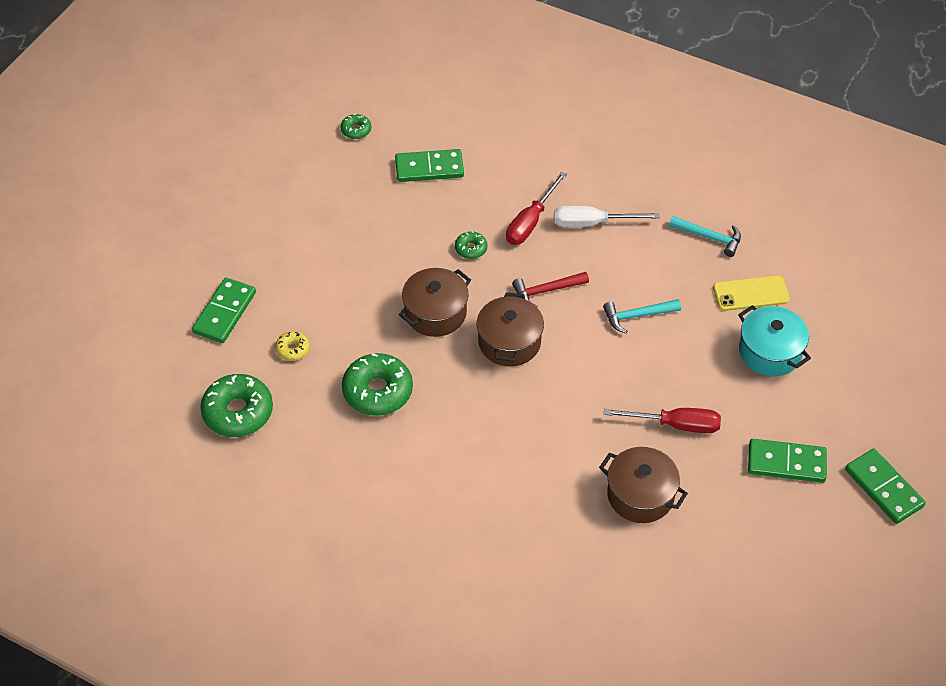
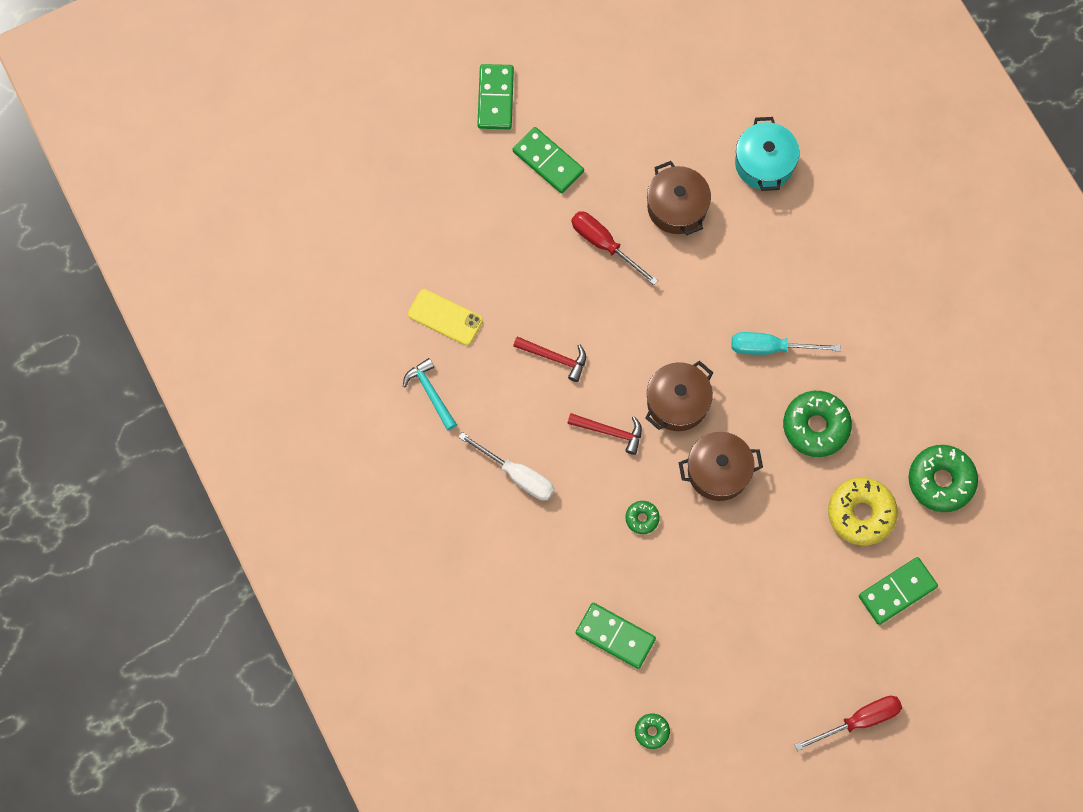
camera: 145 degrees left, 20 degrees up
yellow donut [275,331,310,361] -> yellow donut [828,477,898,545], size x2.02
red screwdriver [506,172,567,245] -> red screwdriver moved to [795,696,902,751]
turquoise hammer [603,299,681,333] -> red hammer [513,336,586,382]
turquoise pot [738,305,811,377] -> turquoise pot moved to [735,117,799,191]
none -> turquoise screwdriver [731,332,841,355]

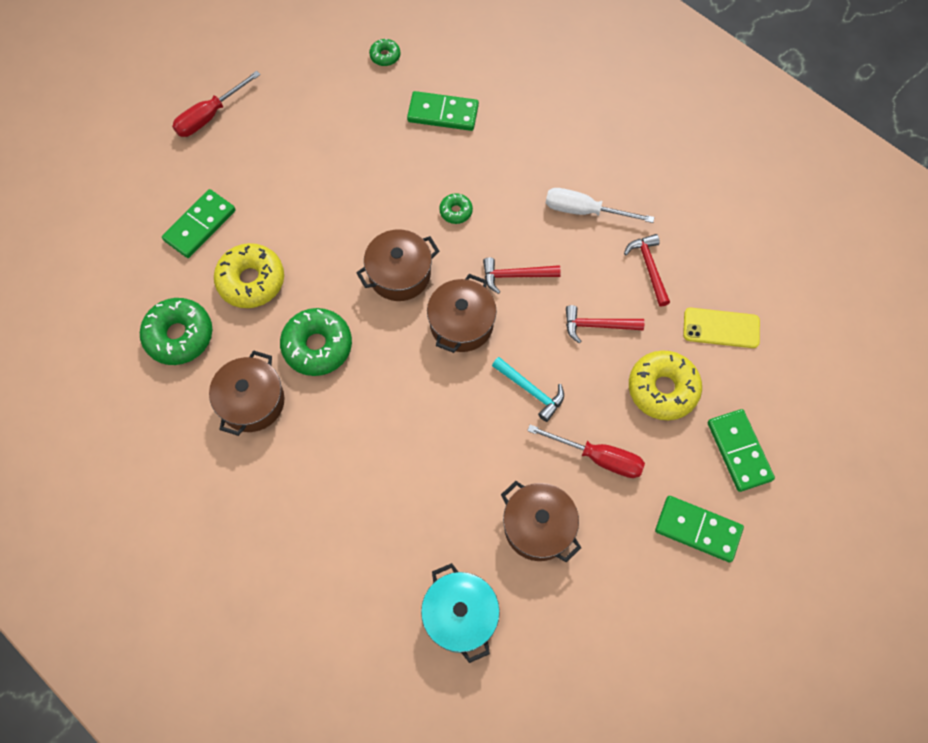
camera: 160 degrees right, 5 degrees down
turquoise hammer [403,358,457,430] -> turquoise hammer moved to [492,357,564,422]
green domino [477,64,514,129] -> green domino moved to [708,409,775,492]
turquoise screwdriver [731,332,841,355] -> none
none -> brown pot [209,350,285,436]
none -> red hammer [624,234,670,307]
none -> yellow donut [629,350,702,420]

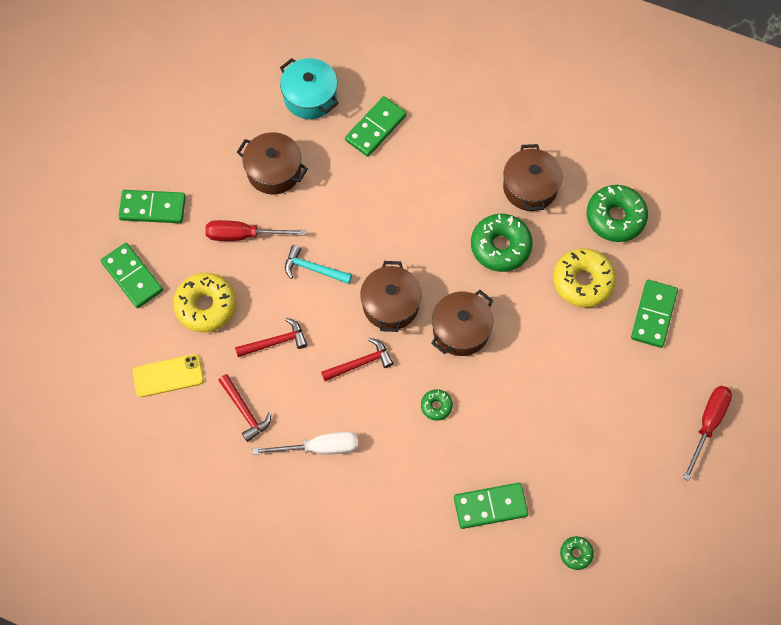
camera: 160 degrees right, 0 degrees up
none -> green domino [345,96,407,157]

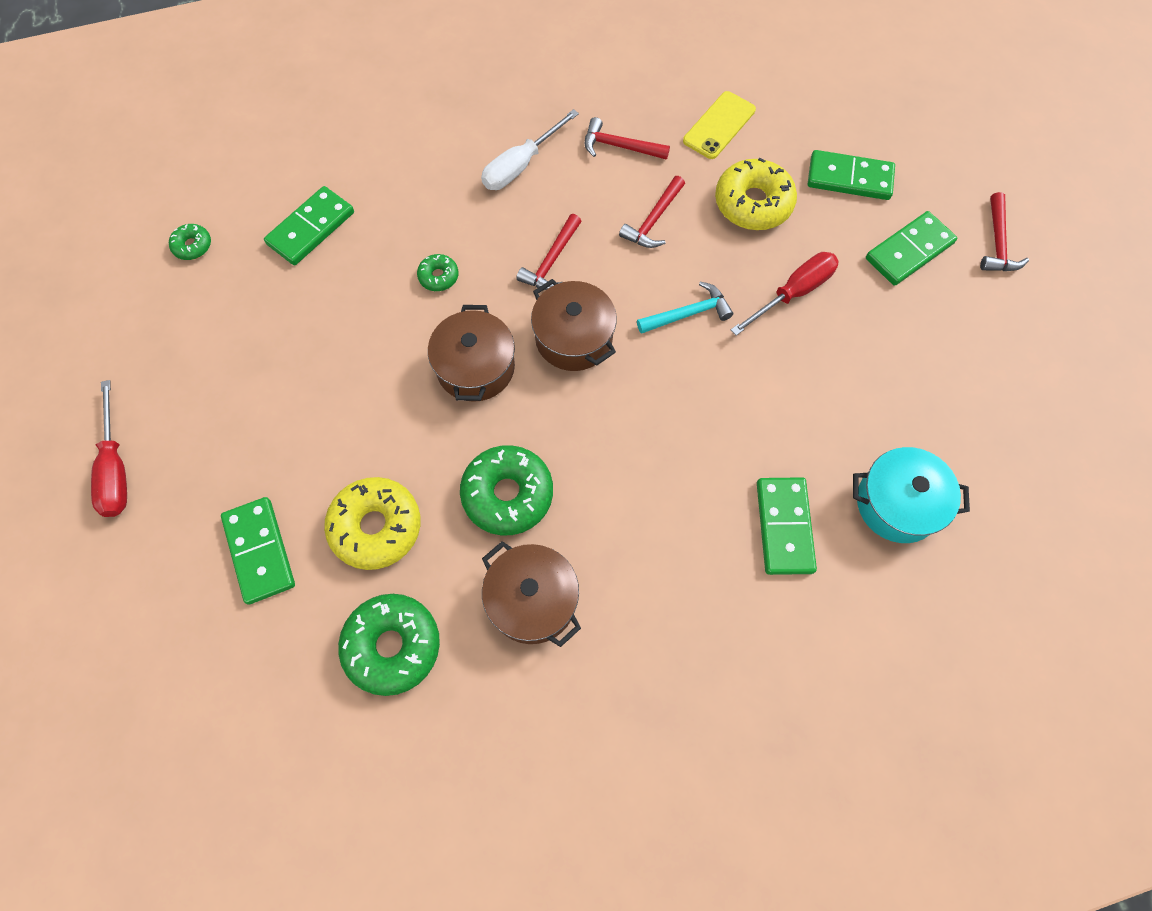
camera: 140 degrees right, 0 degrees up
brown pot [237,132,308,194] -> none
none -> red hammer [980,192,1029,271]

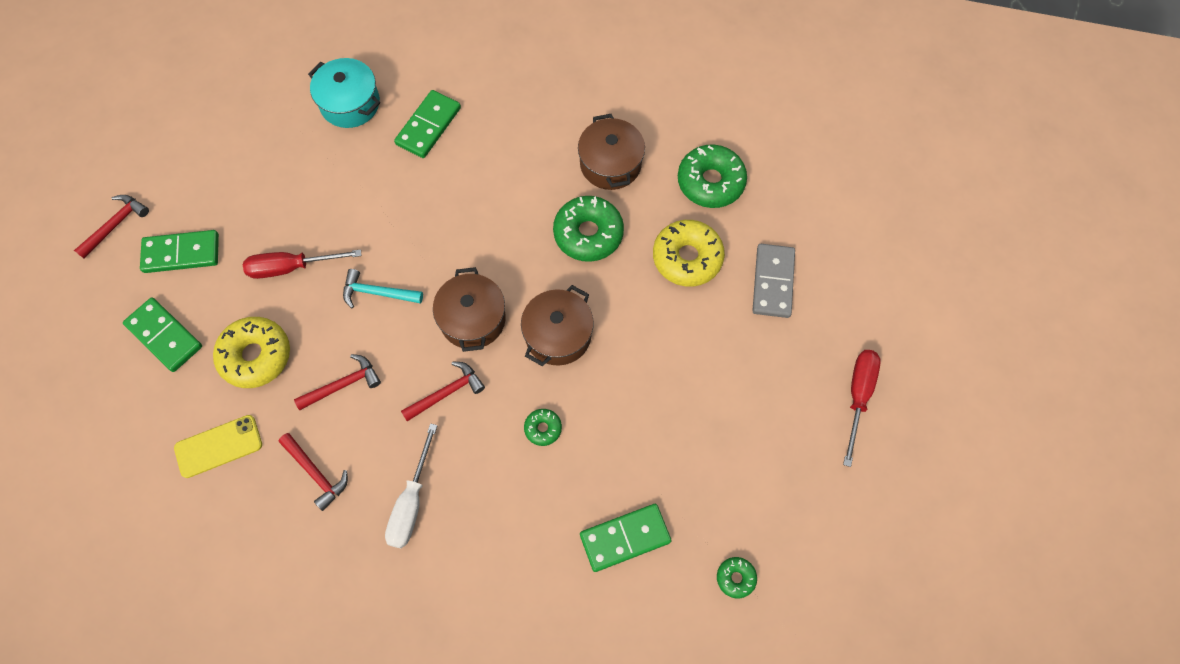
camera: 150 degrees left, 0 degrees up
green domino [221,497,295,605] -> grey domino [752,244,795,318]
white screwdriver [481,109,579,190] -> white screwdriver turned 120 degrees clockwise [385,423,438,548]

